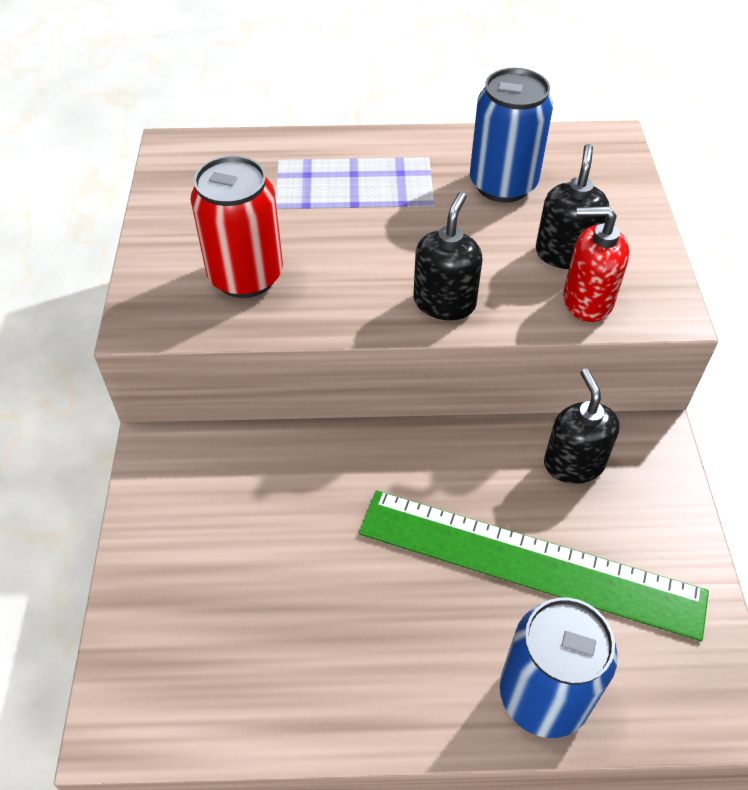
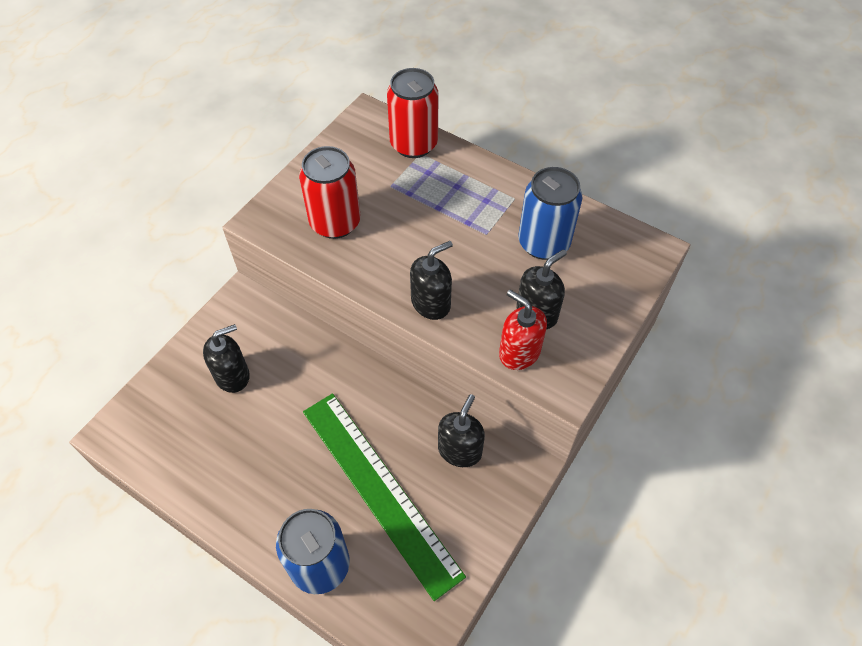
camera: 35 degrees right, 5 degrees up
none -> black soap dispenser [203,324,250,393]
none -> red can [387,68,439,158]

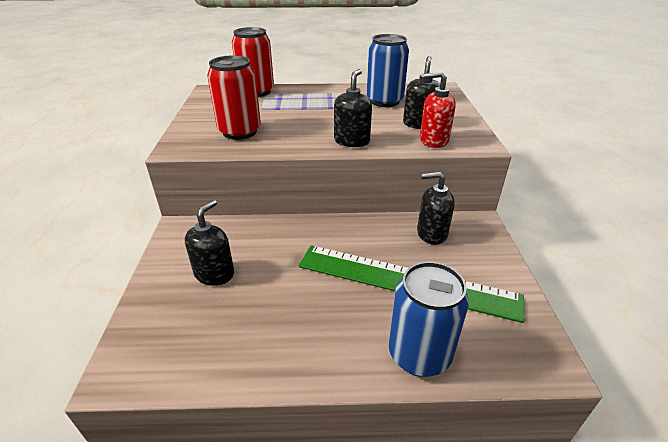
camera: 35 degrees left, 20 degrees down
black soap dispenser [438,394,485,467] -> black soap dispenser turned 75 degrees counterclockwise [417,172,455,245]

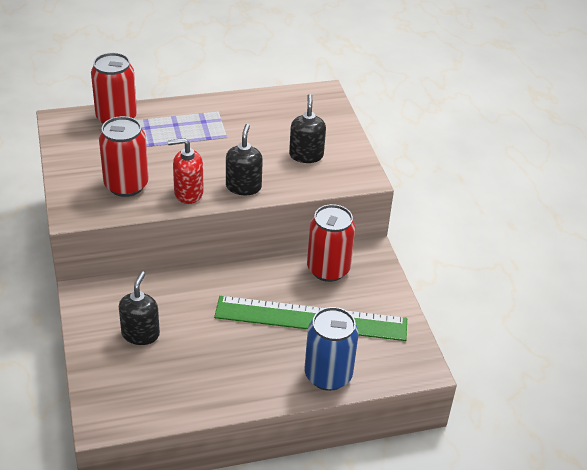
camera: 15 degrees left, 5 degrees up
blue can [367,34,409,107] -> none
black soap dispenser [417,172,455,245] -> red can [307,204,355,282]
red soap dispenser [420,72,456,148] -> red soap dispenser moved to [168,138,204,204]

